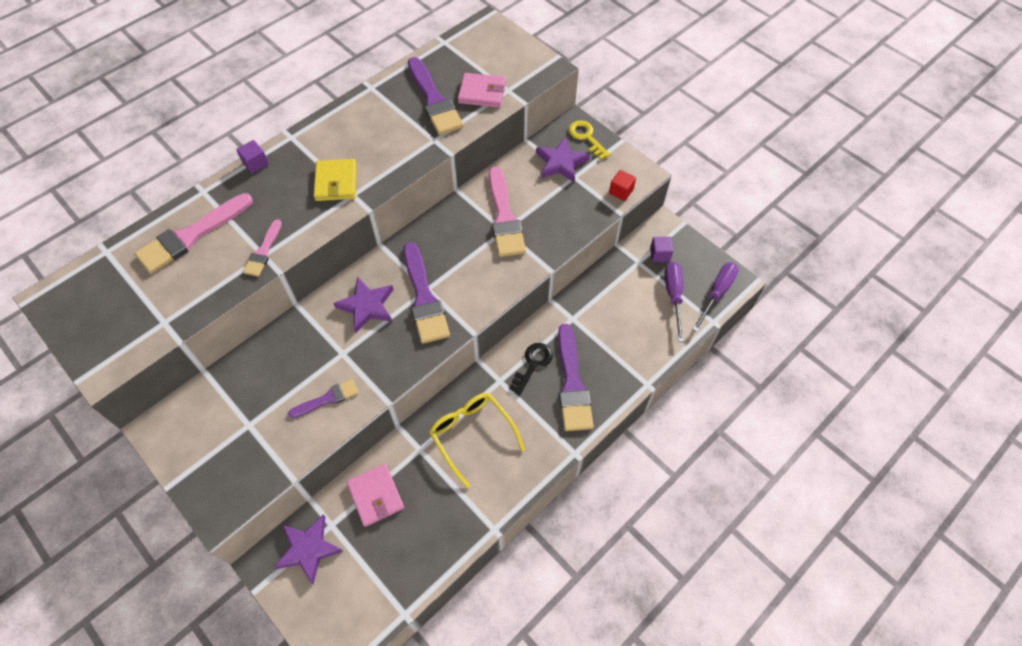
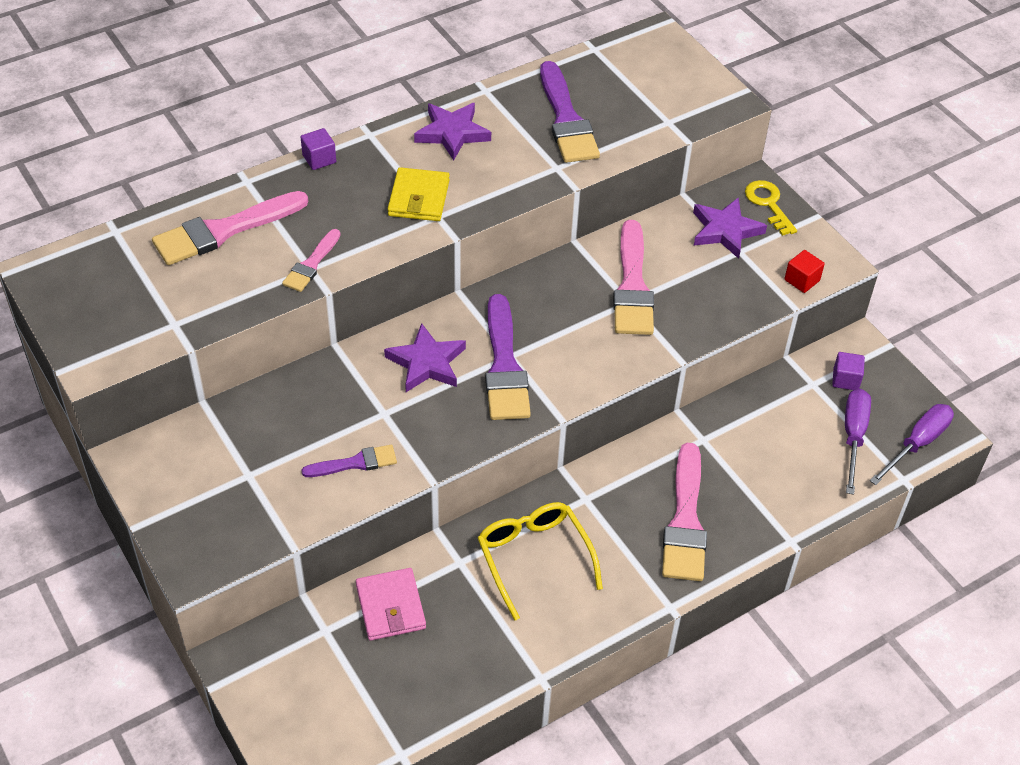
camera: 10 degrees right, 10 degrees down
purple star [274,515,343,584] -> purple star moved to [414,103,491,160]
pink wallet [458,73,506,108] -> none
black key [509,343,553,395] -> none
purple brush [558,324,594,431] -> pink brush [662,443,707,581]

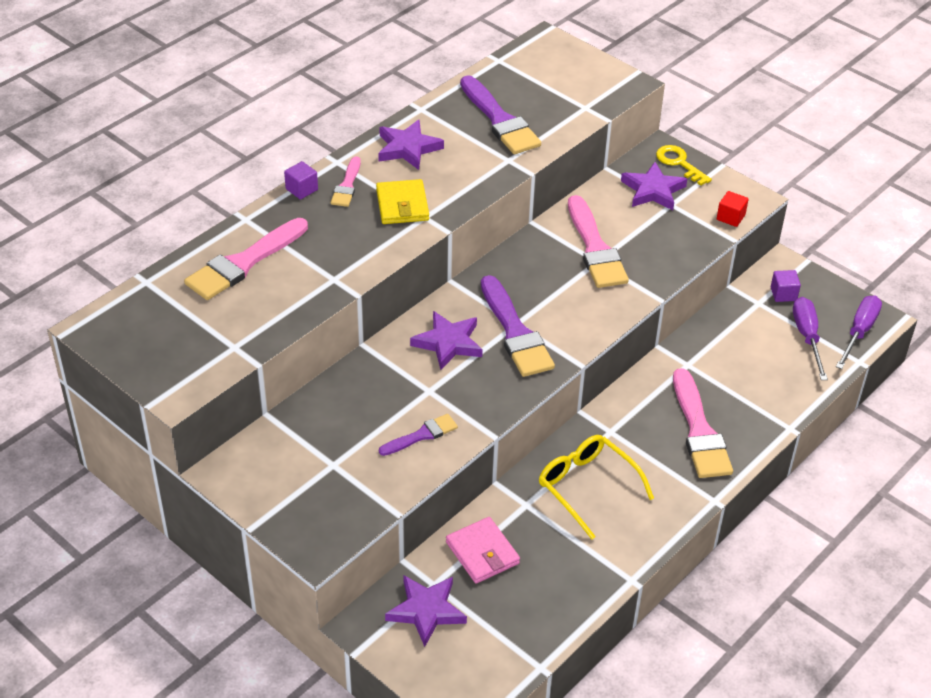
camera: 15 degrees left, 5 degrees down
pink brush [282,229,340,292] -> pink brush moved to [331,156,361,207]
none -> purple star [385,575,467,647]

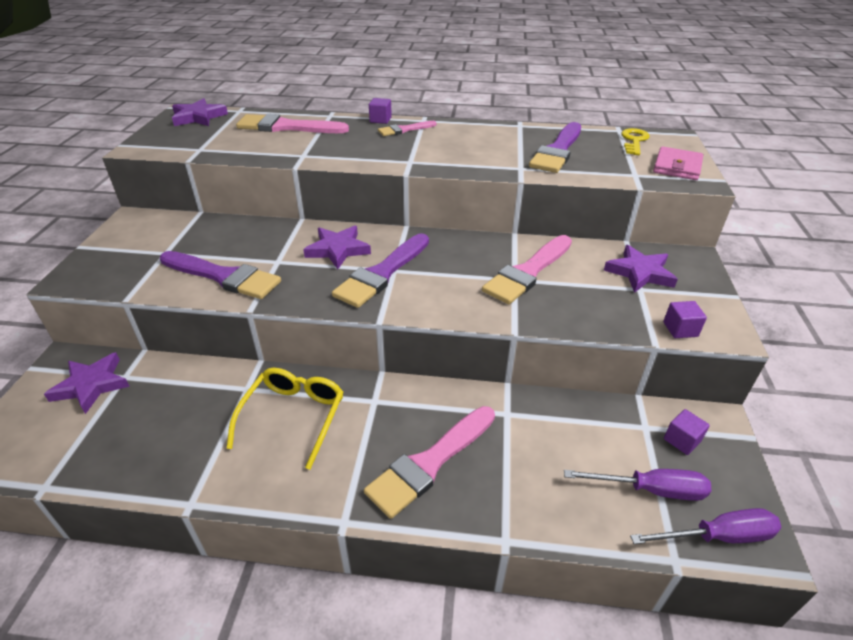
camera: 55 degrees right, 5 degrees down
yellow wallet [376,179,429,224] -> none
purple star [378,120,444,170] -> purple star moved to [172,98,228,126]
purple brush [379,414,458,456] -> purple brush [160,251,281,299], size x1.81
pink wallet [446,517,520,584] -> pink wallet moved to [653,146,703,180]
yellow key [656,145,712,186] -> yellow key moved to [621,128,650,155]
red cube [717,191,749,227] -> purple cube [663,301,707,338]
purple screwdriver [793,297,828,380] -> purple screwdriver turned 45 degrees clockwise [564,469,711,501]

